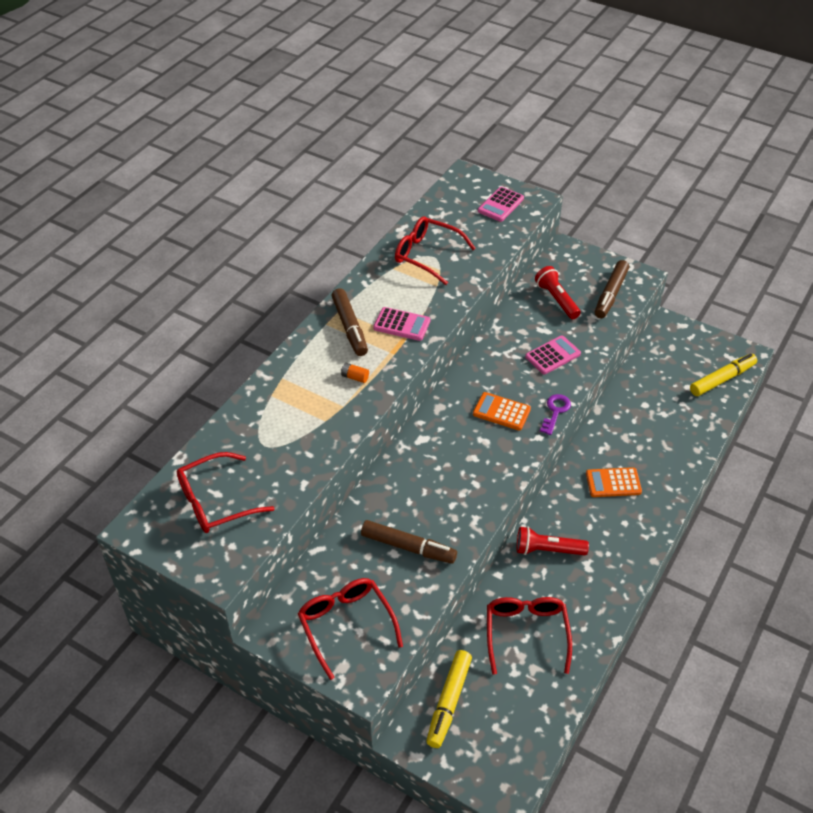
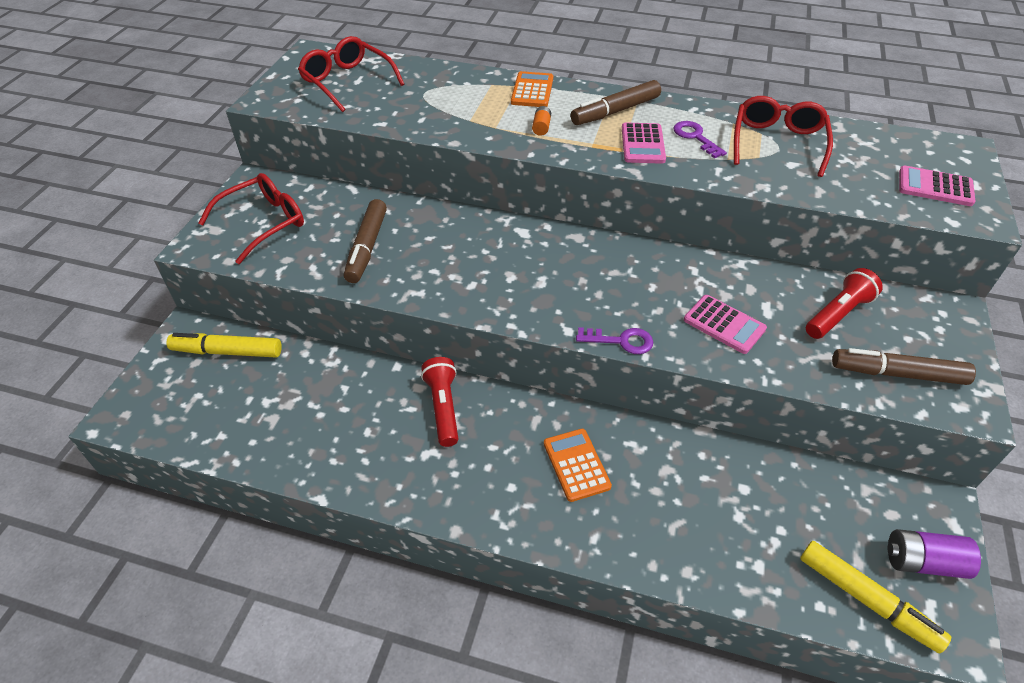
camera: 75 degrees right, 0 degrees up
orange calculator [473,392,531,430] -> orange calculator moved to [511,71,553,107]
red glasses [487,597,572,675] -> none
none -> purple key [674,121,727,158]
none -> purple battery [887,529,981,579]

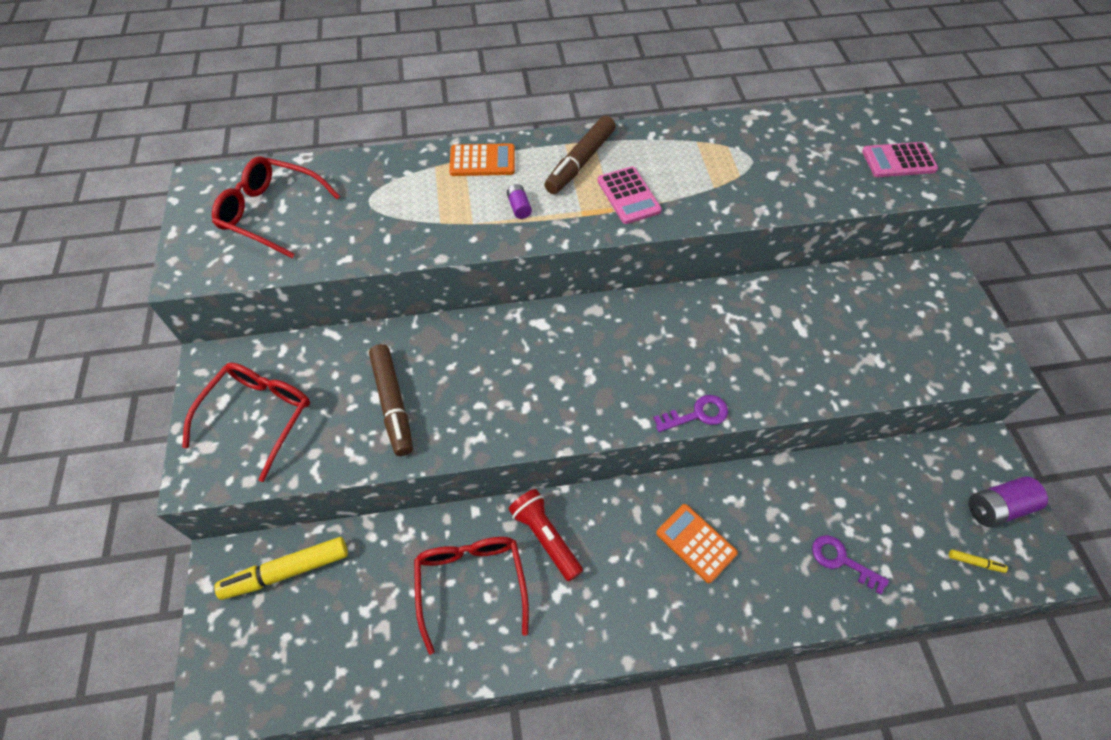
camera: 25 degrees left, 10 degrees up
orange calculator [511,71,553,107] -> orange calculator turned 105 degrees clockwise [449,143,515,176]
orange battery [532,106,551,136] -> purple battery [507,184,532,219]
purple key [674,121,727,158] -> purple key moved to [812,535,889,595]
pink calculator [684,295,767,354] -> none
red glasses [734,96,833,177] -> red glasses moved to [414,537,529,655]
yellow marker [800,541,951,653] -> yellow marker [949,549,1008,573], size x0.42
red flashlight [806,268,883,339] -> none
brown marker [832,348,976,385] -> none

